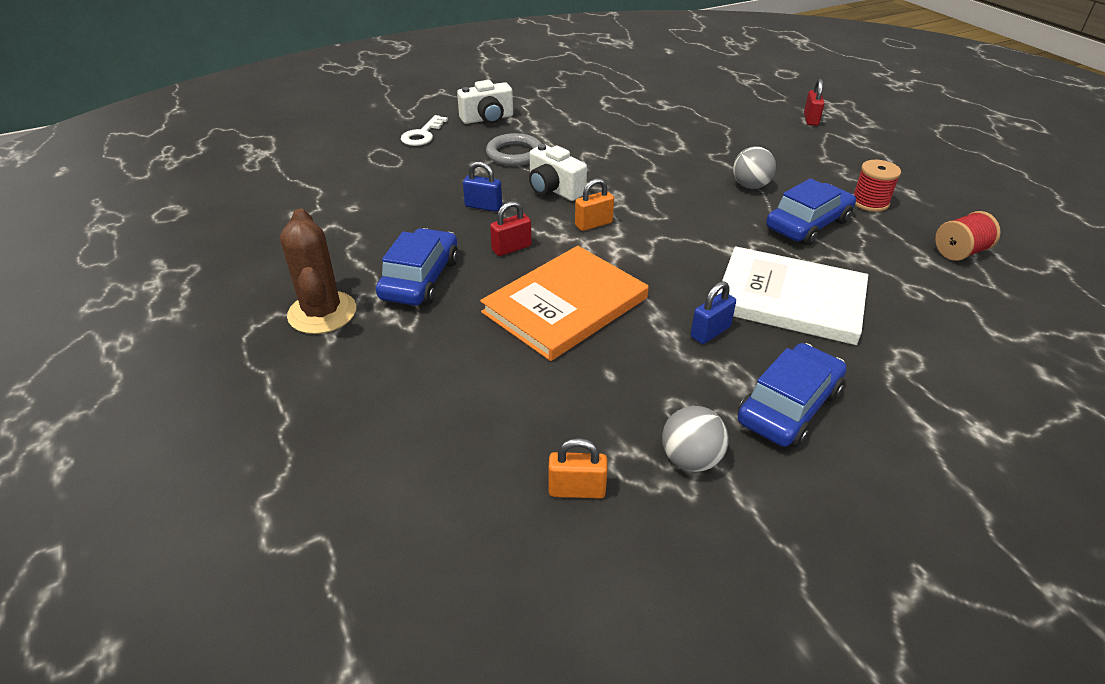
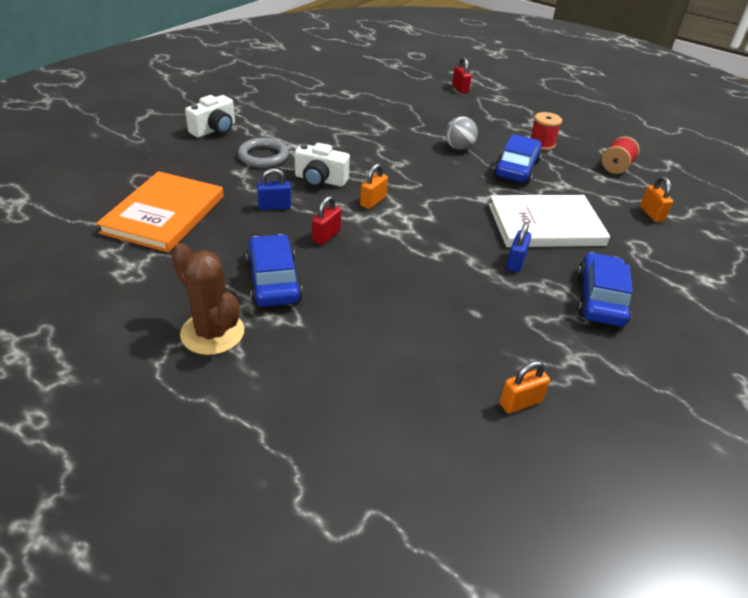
camera: 30 degrees left, 0 degrees up
white key [401,115,448,146] -> none
orange book [480,246,649,361] -> orange book moved to [96,171,224,252]
grey ball [662,406,729,472] -> none
none -> orange padlock [640,177,673,222]

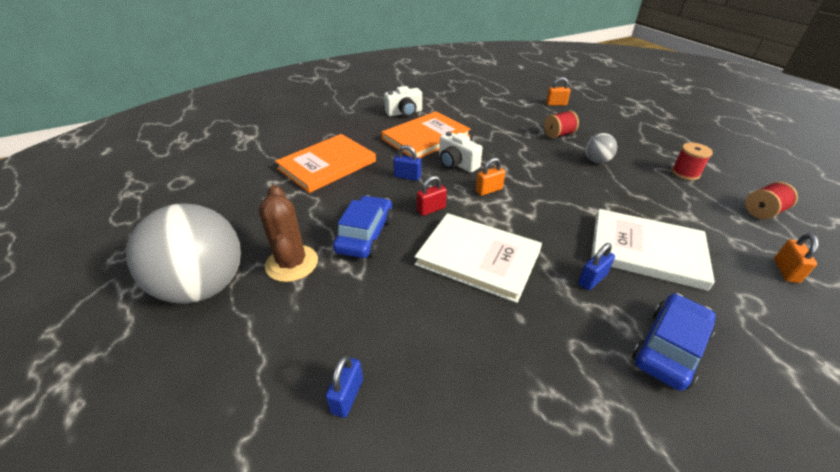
camera: 30 degrees right, 0 degrees up
grey ring [238,138,289,168] -> orange book [381,111,471,158]
red padlock [452,57,472,94] -> none
blue car [494,134,542,184] -> none
orange padlock [500,361,550,414] -> orange padlock moved to [546,77,571,106]
none -> grey ball [126,203,241,304]
none -> blue padlock [326,355,363,418]
none -> white book [415,213,542,303]
none -> red spool [544,110,579,138]

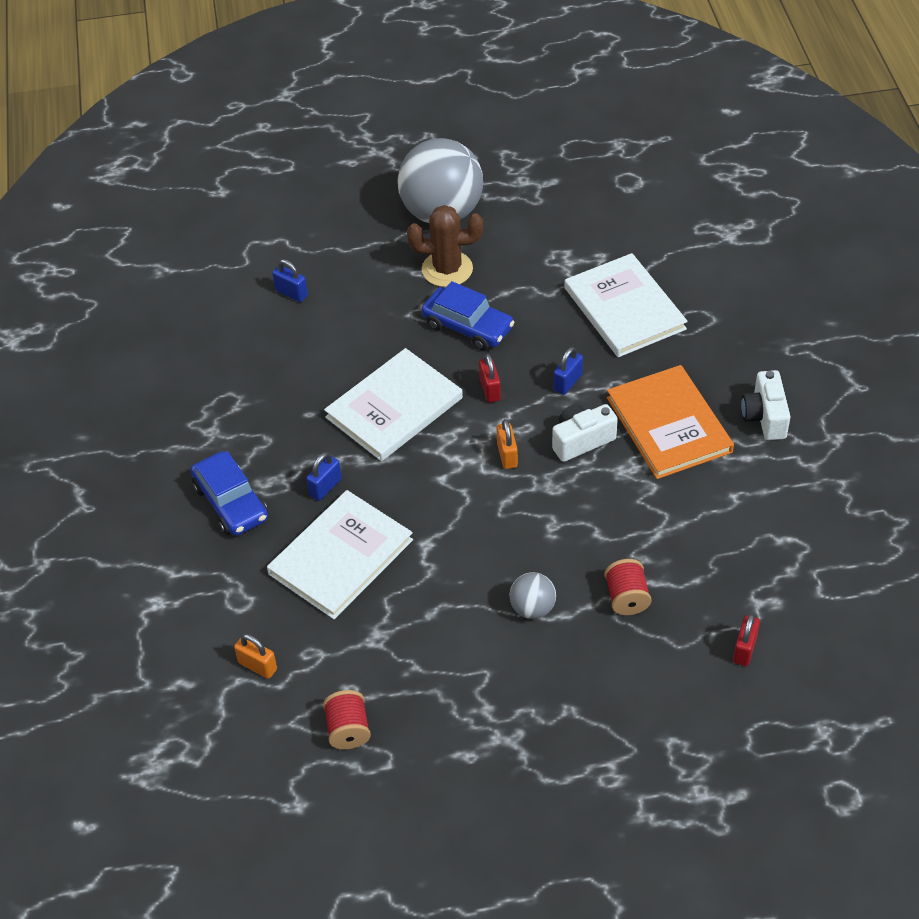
camera: 110 degrees right, 10 degrees up
orange book [275,134,376,193] -> white book [564,253,688,357]
orange padlock [546,77,571,106] -> red padlock [733,614,760,666]
blue padlock [578,243,615,290] -> blue padlock turned 60 degrees clockwise [306,452,342,501]
red spool [672,143,713,180] -> none

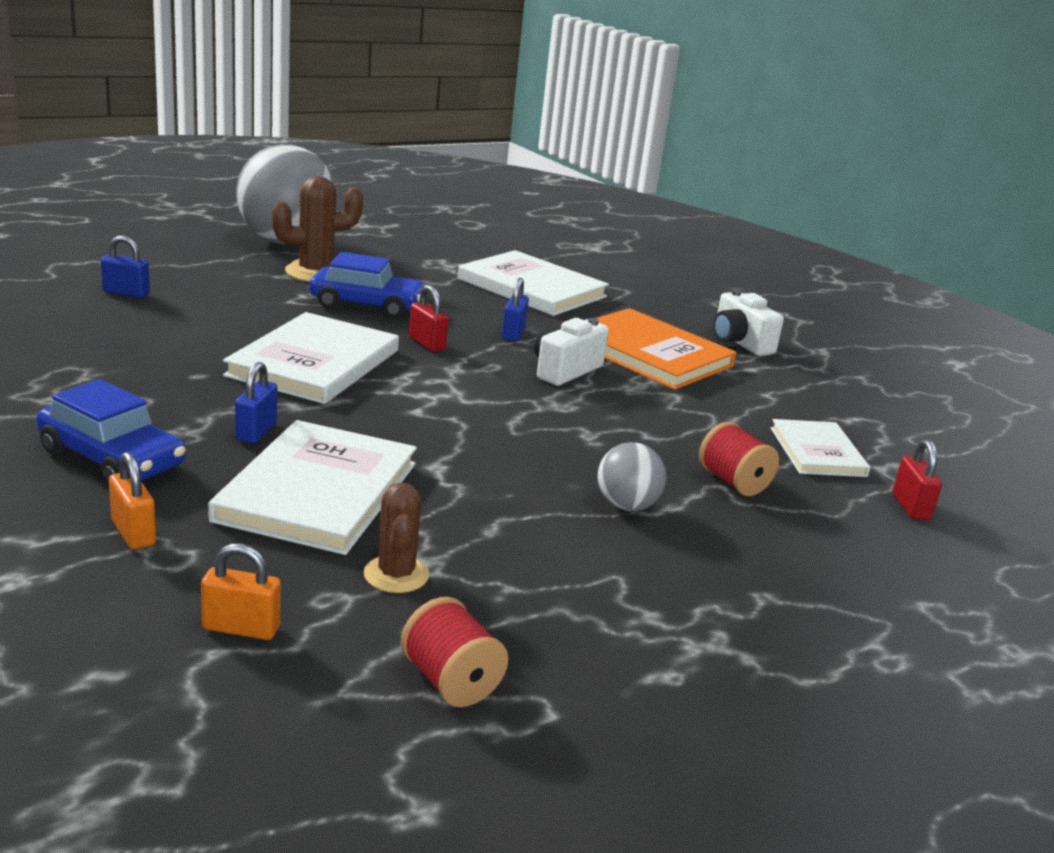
camera: 30 degrees left, 25 degrees down
orange padlock [497,419,518,469] -> orange padlock moved to [109,452,156,550]
none -> brown cactus [363,482,429,593]
none -> white book [771,419,870,477]

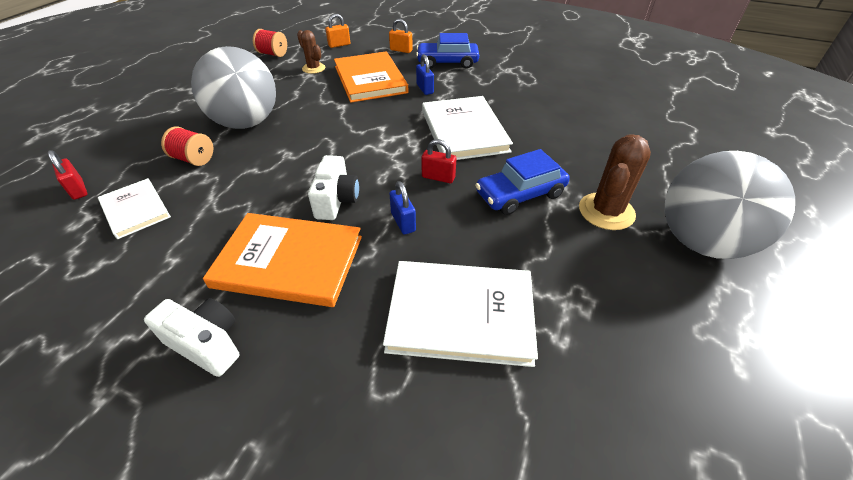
camera: 150 degrees right, 20 degrees up
blue padlock [101,235,150,298] -> none
white book [208,420,417,555] -> orange book [334,51,408,103]
grey ball [597,442,666,511] -> grey ball [191,46,276,129], size x2.21

